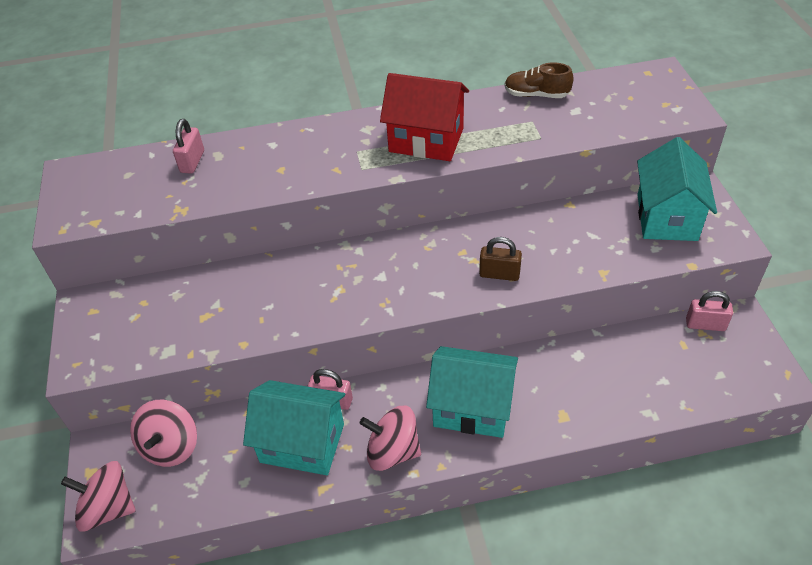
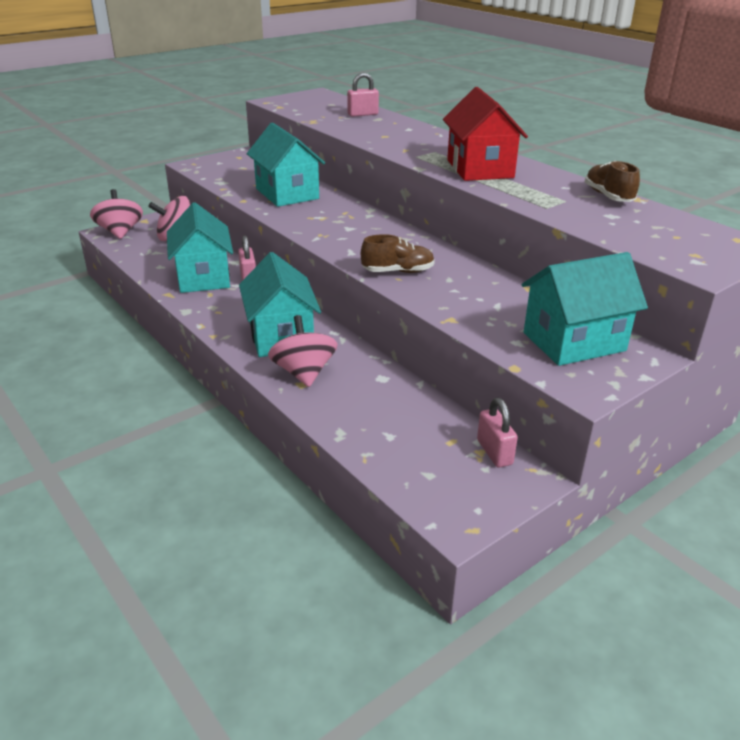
camera: 60 degrees right, 15 degrees down
pink spinning top [360,406,421,471] -> pink spinning top moved to [268,315,338,387]
brown padlock [479,237,522,281] -> brown shoe [361,234,435,273]
none -> turquoise house [247,123,325,207]

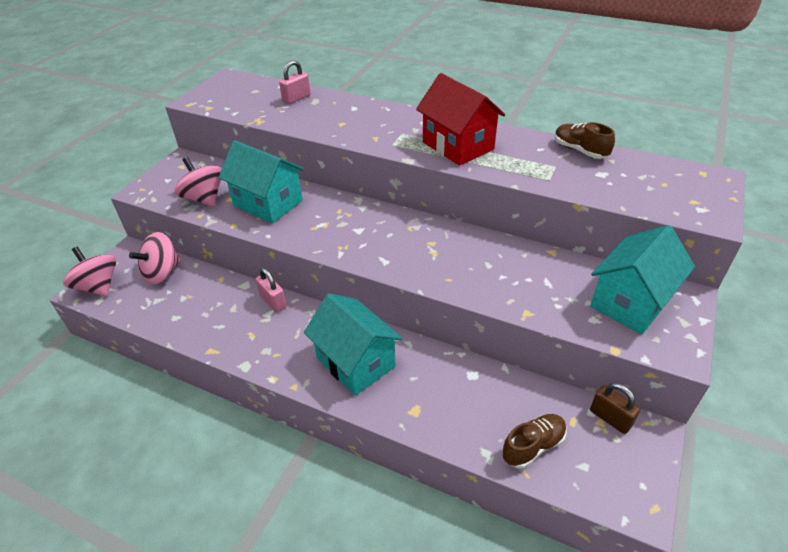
camera: 25 degrees left, 10 degrees up
turquoise house [167,203,233,293] -> none
pink spinning top [268,315,338,387] -> pink spinning top moved to [174,157,222,207]
brown shoe [361,234,435,273] -> brown shoe moved to [502,414,567,469]
pink padlock [477,398,518,467] -> brown padlock [590,383,640,434]

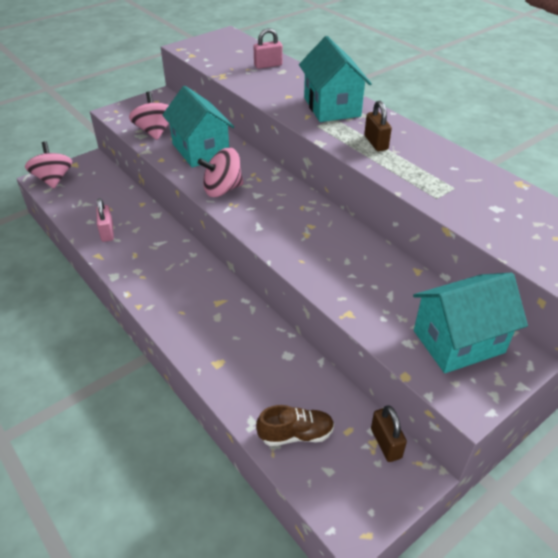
camera: 25 degrees right, 0 degrees up
pink spinning top [129,232,181,284] -> pink spinning top moved to [198,148,244,197]
pink padlock [256,268,287,312] -> pink padlock moved to [96,198,114,242]
turquoise house [304,293,402,396] -> turquoise house moved to [299,36,372,122]
red house [416,73,505,166] -> brown padlock [364,101,392,151]
brown shoe [555,122,615,159] -> none

